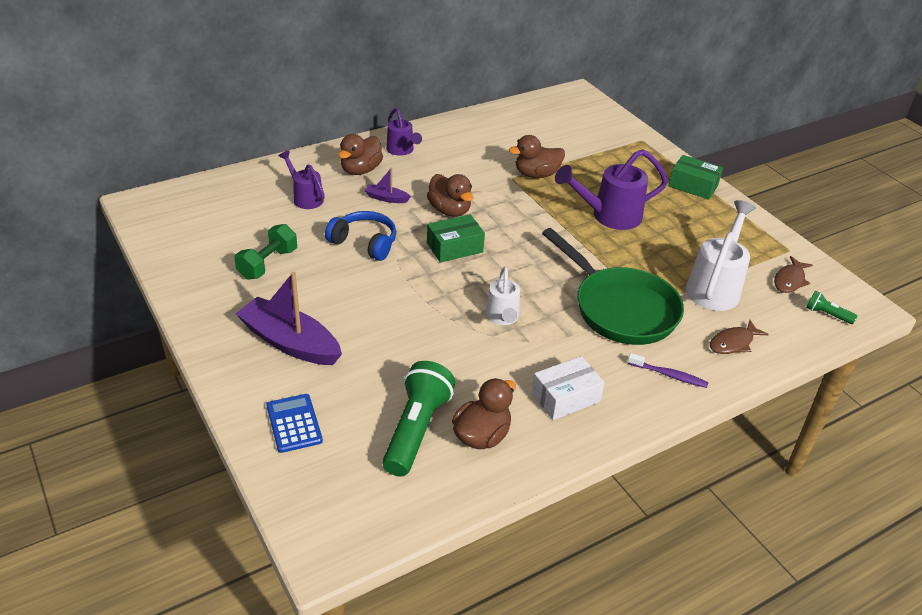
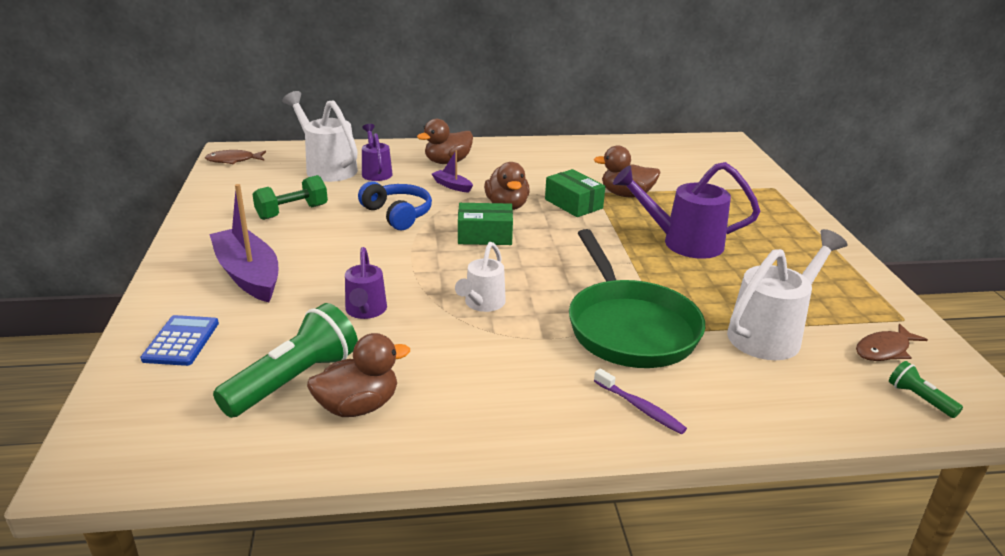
camera: 25 degrees right, 10 degrees down
purple watering can [386,108,422,156] -> purple watering can moved to [345,247,387,319]
white box [531,356,605,420] -> none
green box [669,155,723,200] -> green box moved to [545,169,605,217]
brown fish [710,320,769,354] -> brown fish moved to [205,150,266,164]
none -> white watering can [282,91,358,182]

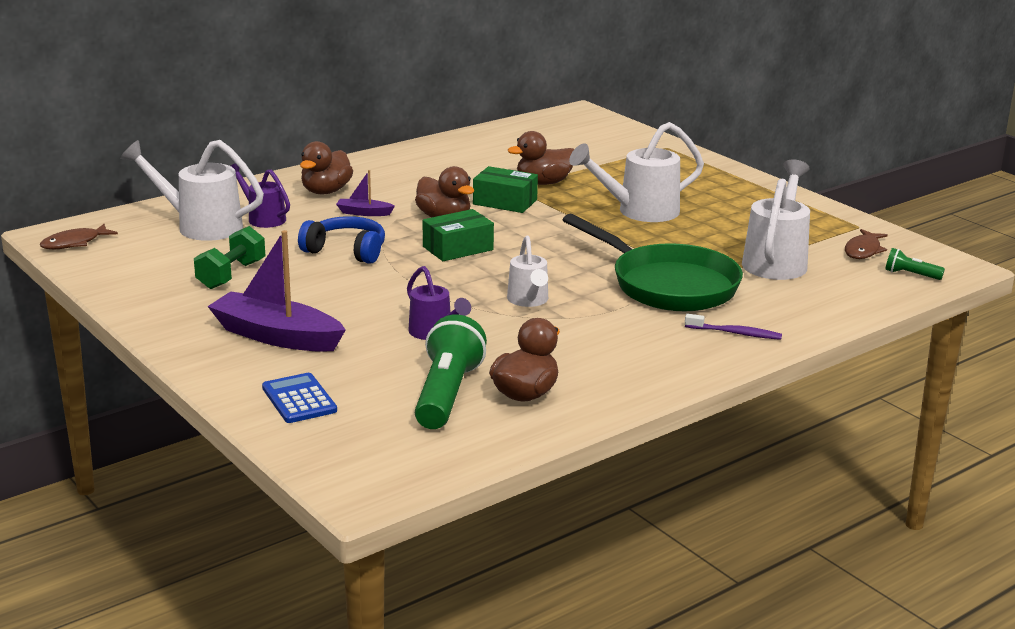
camera: 30 degrees left, 5 degrees down
purple watering can [613,162,760,259] -> white watering can [569,122,704,222]

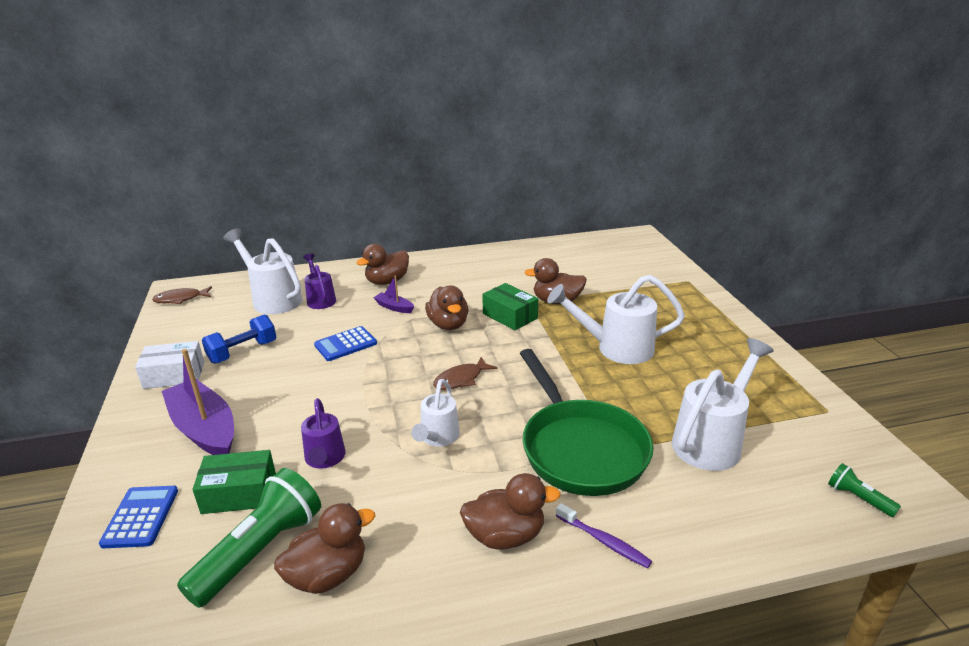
camera: 25 degrees right, 5 degrees up
green dumbbell [194,226,265,289] -> blue dumbbell [202,314,276,364]
blue headphones [298,216,385,264] -> blue calculator [314,326,377,361]
green box [423,209,494,261] -> green box moved to [192,450,276,514]
brown fish [845,229,888,259] -> brown fish moved to [433,357,497,390]
none -> white box [135,341,204,389]
none -> brown duck [460,473,561,550]

